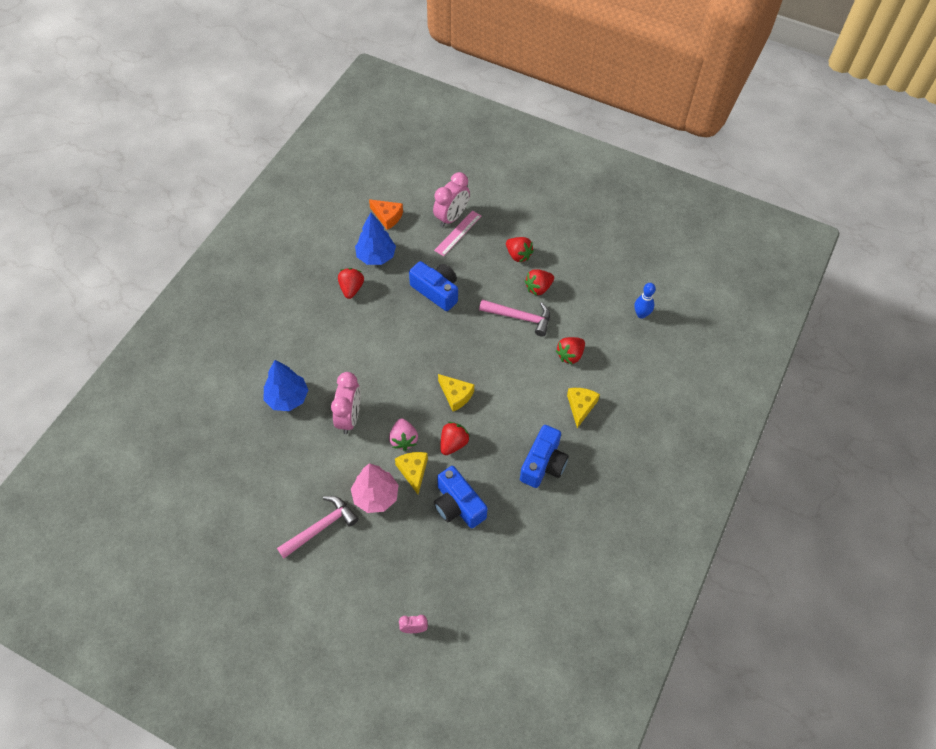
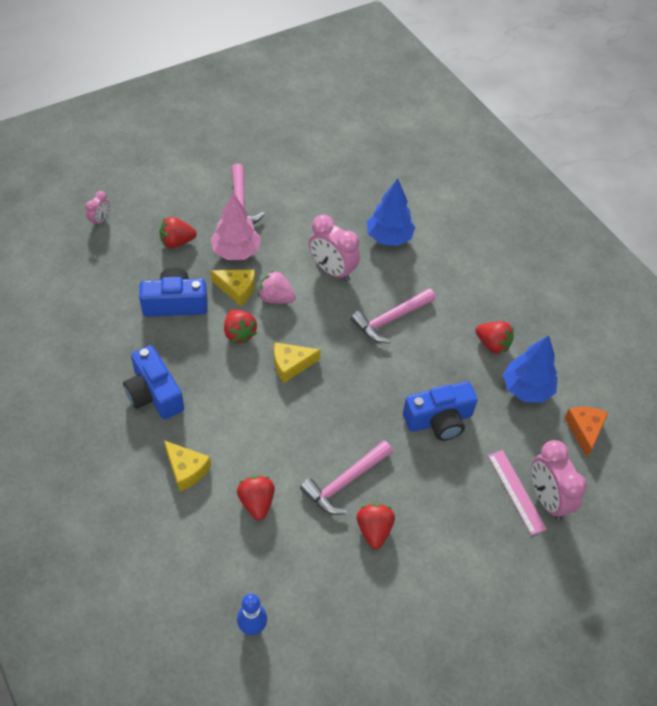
camera: 120 degrees right, 5 degrees down
orange cheese [369,199,403,230] -> orange cheese turned 120 degrees clockwise [565,407,609,457]
red strawberry [506,237,534,262] -> red strawberry moved to [159,217,197,248]
none -> pink hammer [351,288,436,343]

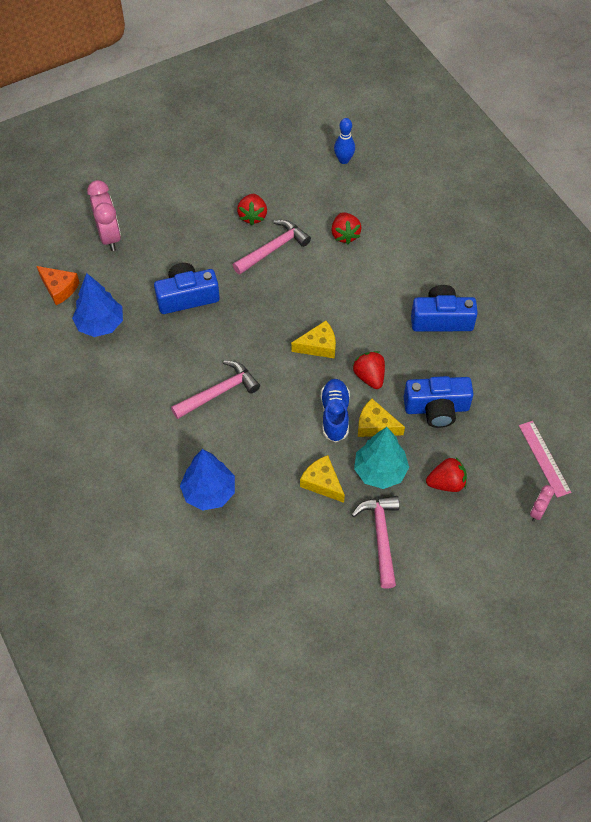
camera: 175 degrees left, 5 degrees up
blue camera [123,345,184,420] -> blue camera turned 60 degrees counterclockwise [411,285,478,332]
yellow cheese [164,440,211,492] -> yellow cheese moved to [300,455,345,503]
pink tree [211,193,261,260] -> turquoise tree [354,427,409,489]
pink strawberry [258,270,296,304] -> blue shoe [321,379,350,442]
pink clock [309,215,360,282] -> none
red strawberry [475,321,514,354] -> none
pink ruler [488,450,547,535] -> pink ruler moved to [519,421,571,498]
orange cheese [565,407,609,457] -> orange cheese turned 60 degrees counterclockwise [37,266,80,305]

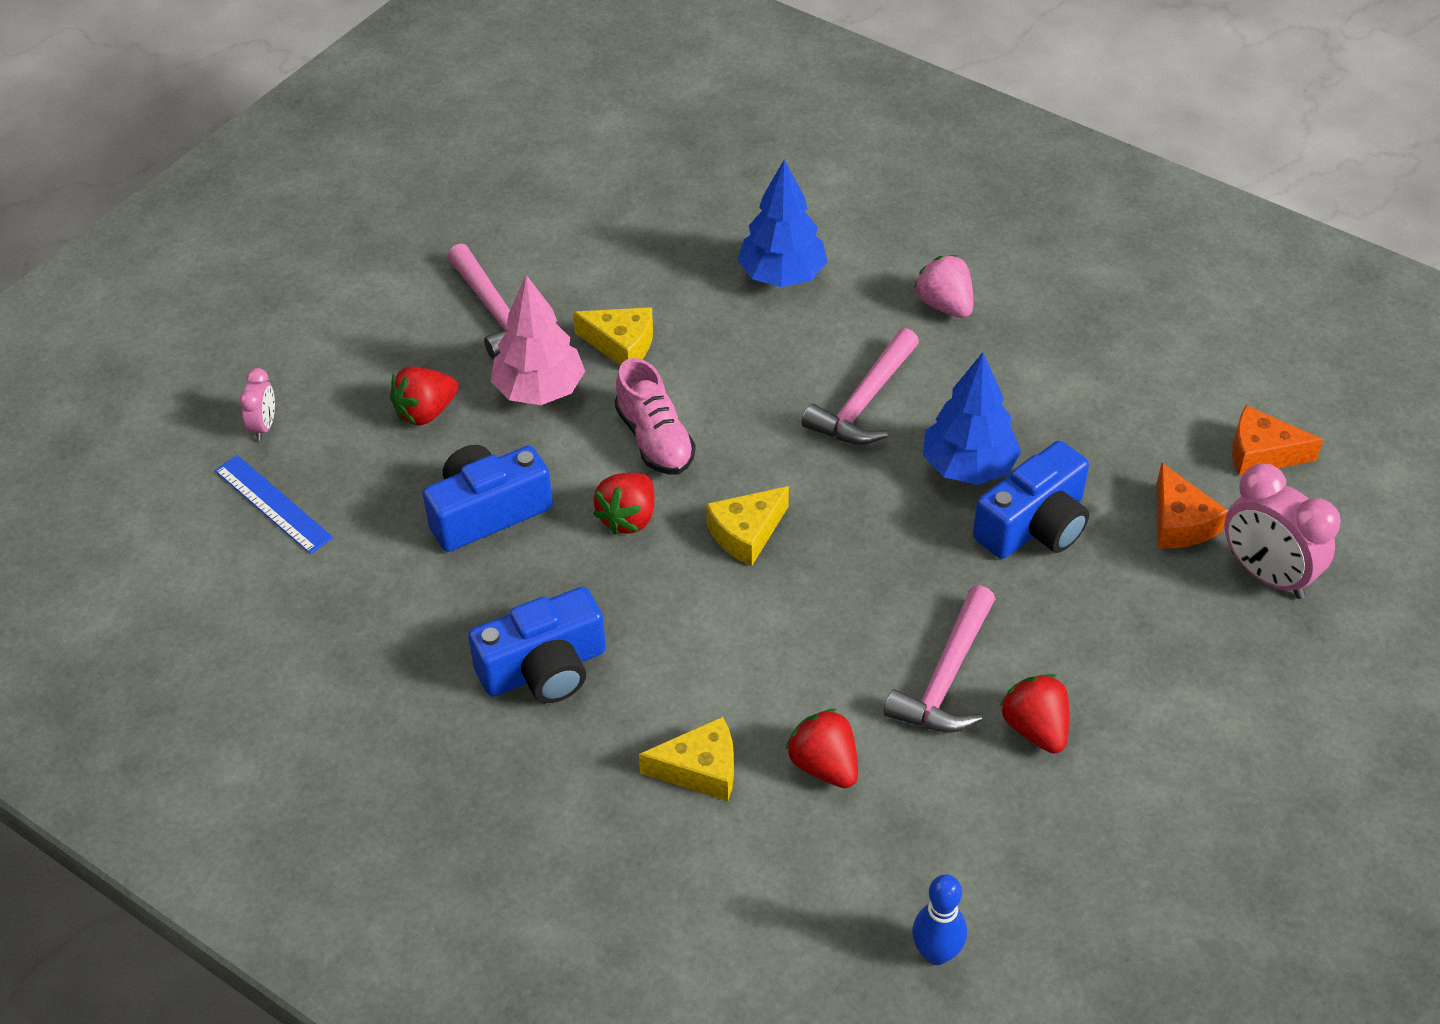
camera: 155 degrees right, 10 degrees down
blue tree [72,273,123,337] -> blue tree moved to [923,352,1021,485]
blue shoe [321,379,350,442] -> pink shoe [615,358,696,475]
red strawberry [353,351,385,389] -> red strawberry turned 75 degrees clockwise [593,473,655,535]
turquoise tree [354,427,409,489] -> pink tree [491,275,585,405]
yellow cheese [358,398,405,437] -> yellow cheese moved to [639,717,734,801]
pink ruler [519,421,571,498] -> blue ruler [215,455,333,554]
none -> pink strawberry [914,255,973,318]
none -> orange cheese [1157,463,1228,548]

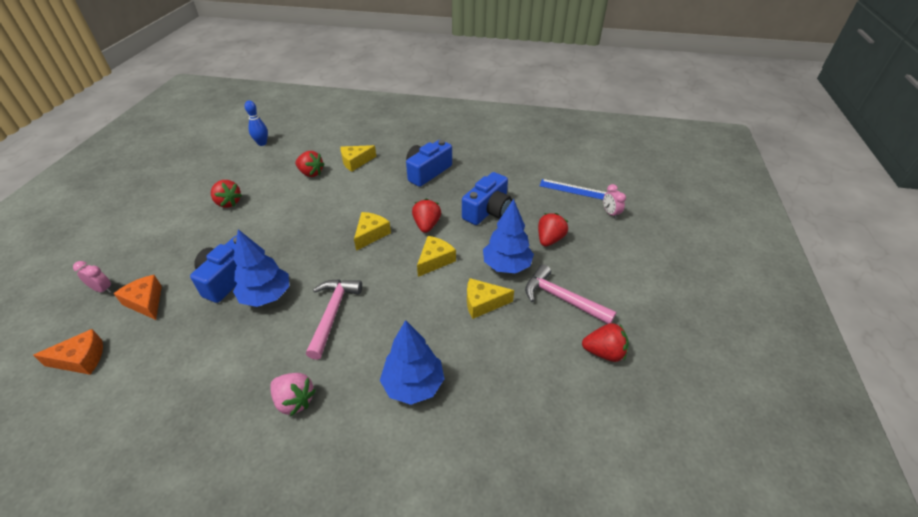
camera: 155 degrees right, 5 degrees down
pink tree [491,275,585,405] -> blue tree [483,199,534,274]
pink shoe [615,358,696,475] -> yellow cheese [417,236,456,277]
pink hammer [884,585,995,732] -> none
pink clock [1225,464,1341,599] -> pink clock [73,261,111,293], size x0.52
none -> red strawberry [582,323,629,362]

